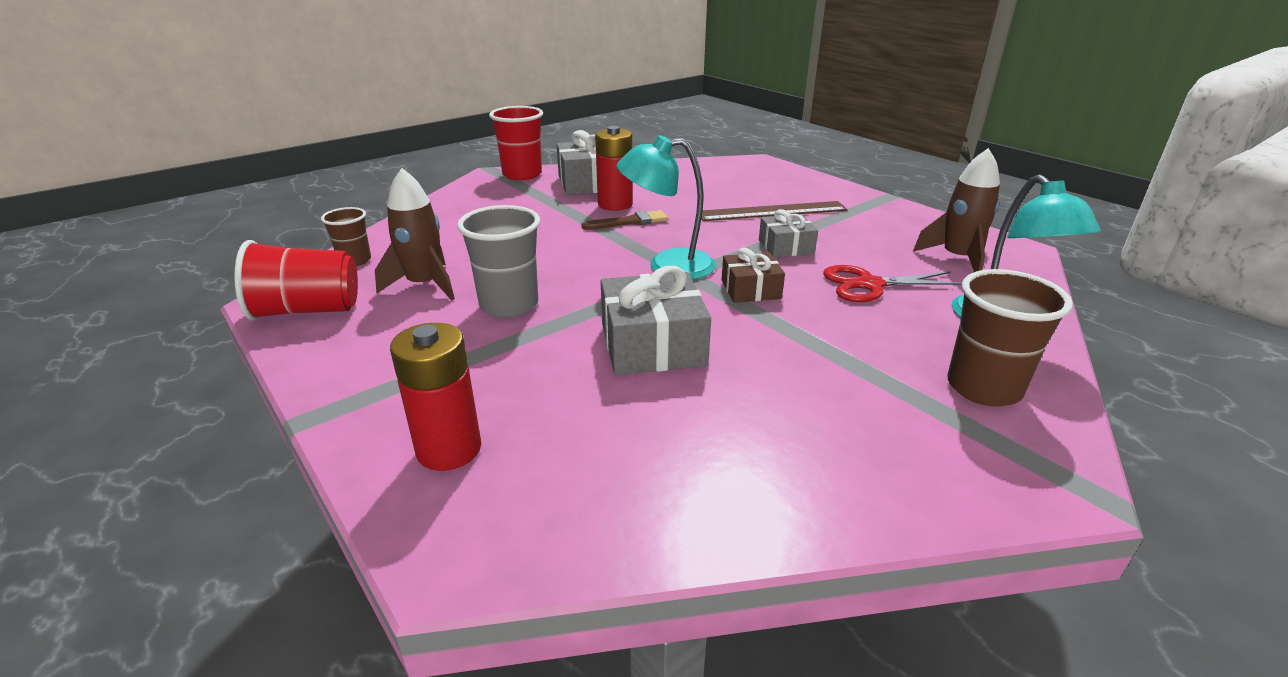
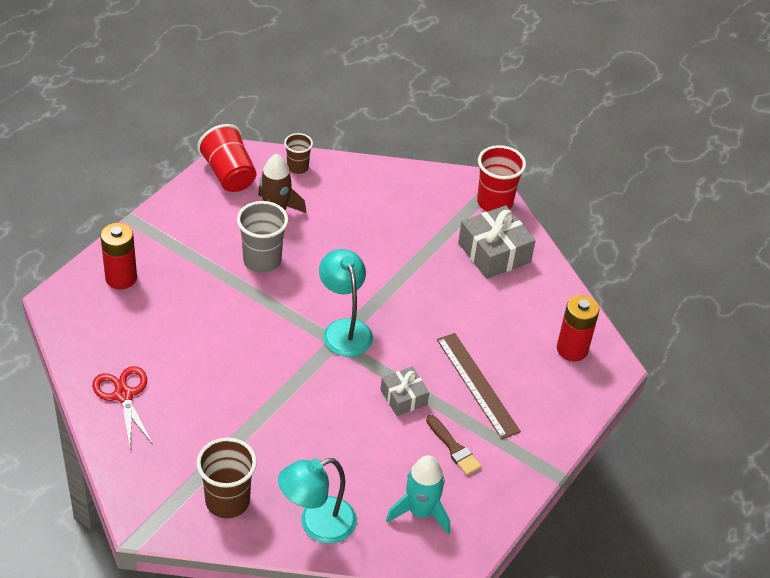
camera: 70 degrees right, 15 degrees up
brown brush [582,210,668,230] -> brown brush moved to [426,415,482,475]
red battery [595,126,633,211] -> red battery moved to [557,295,599,362]
grey gift [601,266,711,375] -> none
brown gift [722,248,785,303] -> none
red scissors [823,265,962,302] -> red scissors moved to [92,366,153,447]
brown rocket [913,148,1000,272] -> turquoise rocket [386,455,450,534]

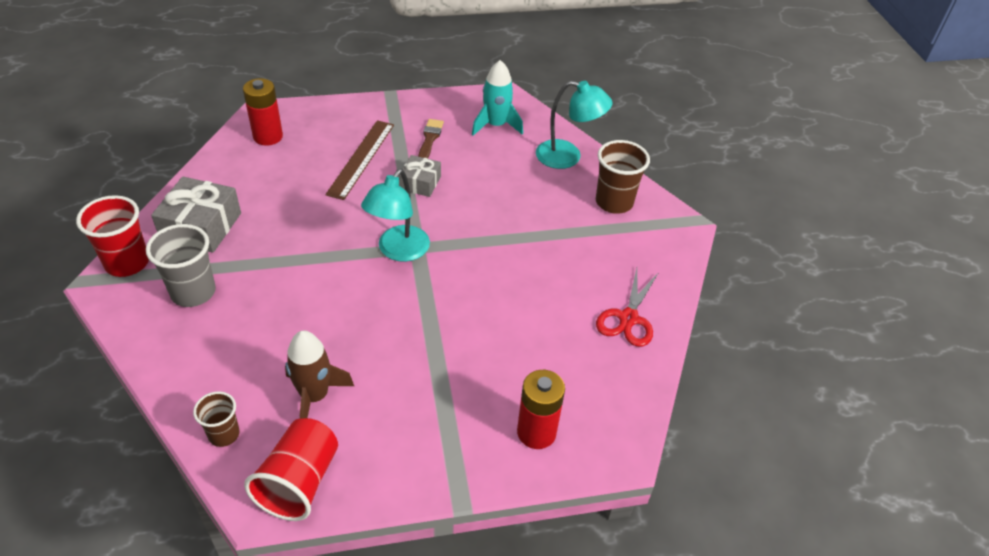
camera: 135 degrees left, 0 degrees up
grey cup [237,201,288,273] -> grey cup moved to [146,224,216,307]

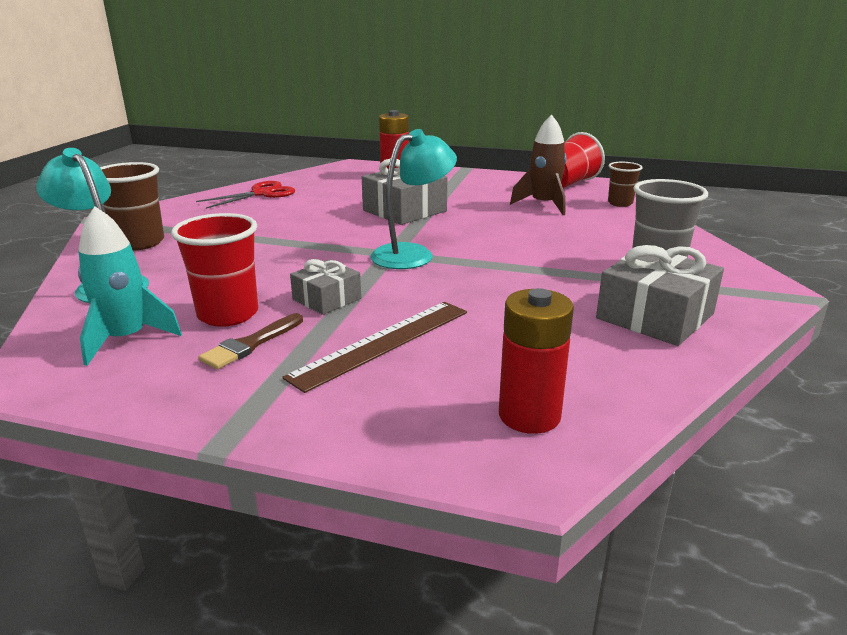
camera: 150 degrees left, 20 degrees down
red cup [76,195,149,277] -> red cup moved to [171,213,258,327]
none -> grey gift [362,158,447,225]

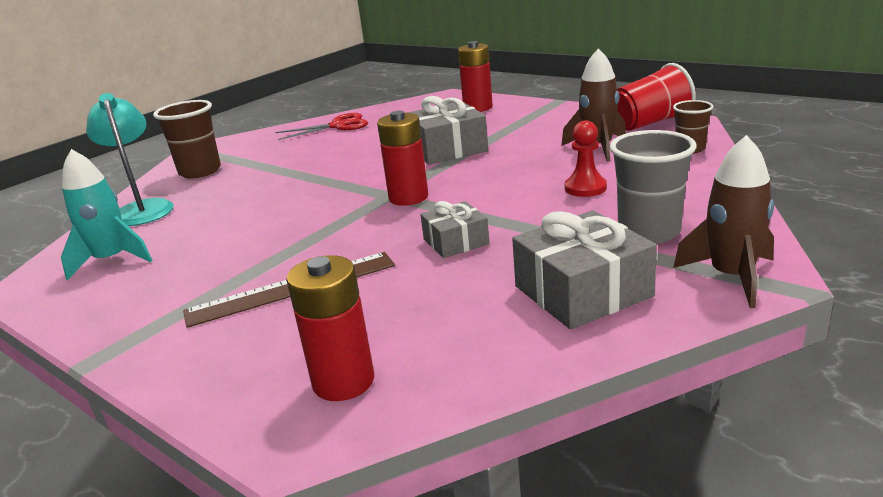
camera: 25 degrees right, 0 degrees up
red cup [171,213,258,327] -> none
brown brush [199,313,303,369] -> none
grey gift [290,259,361,315] -> grey gift moved to [420,201,489,258]
turquoise lamp [371,129,457,269] -> red battery [377,111,428,206]
none -> red pawn [565,121,607,197]
none -> brown rocket [673,135,774,308]

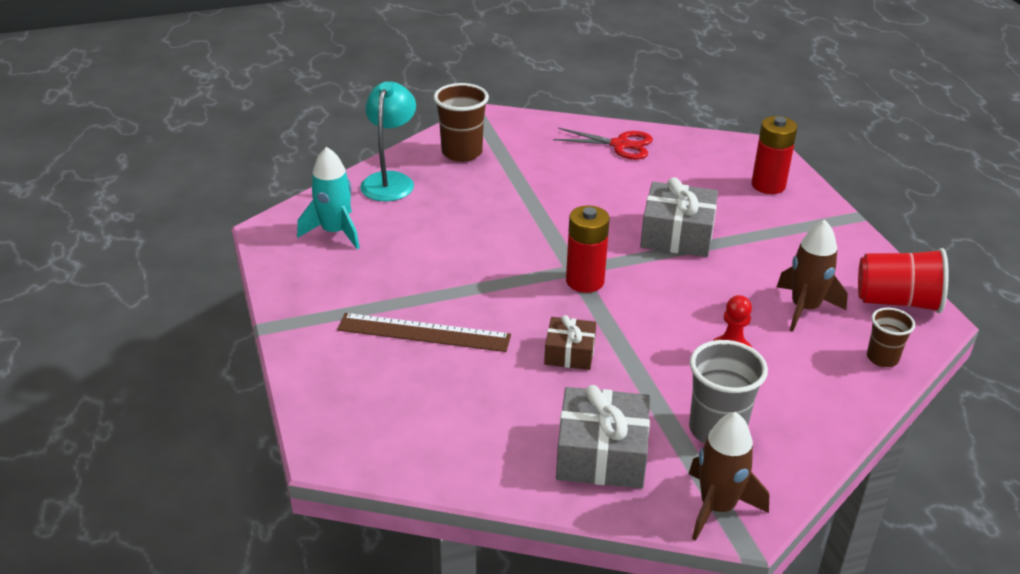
camera: 30 degrees right, 10 degrees up
red battery [286,255,374,401] -> none
grey gift [420,201,489,258] -> brown gift [544,315,596,370]

